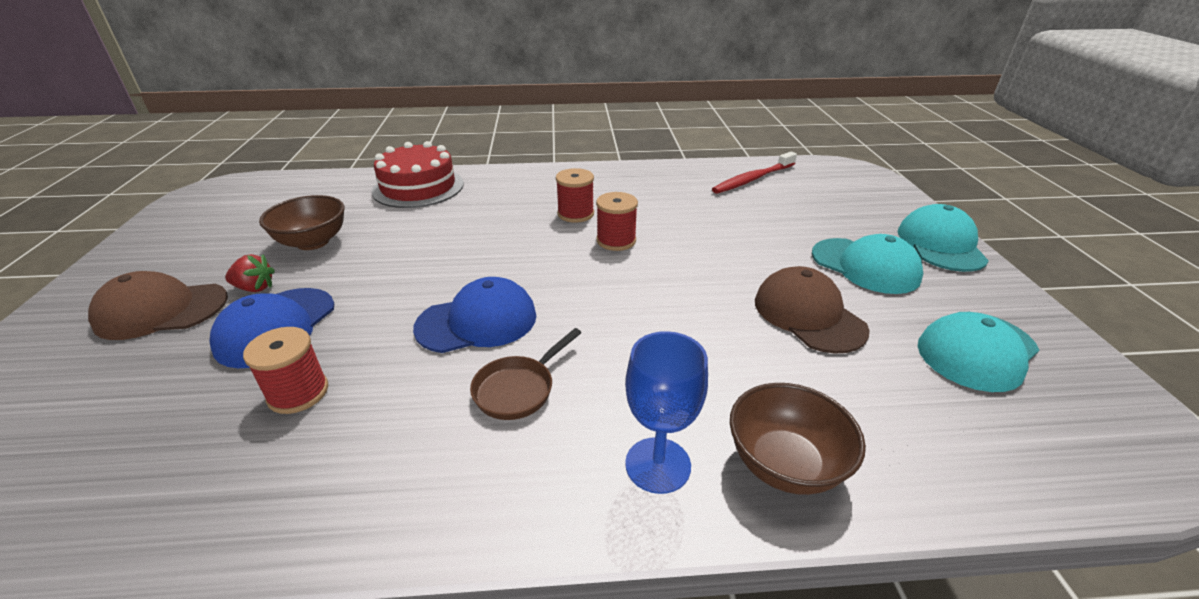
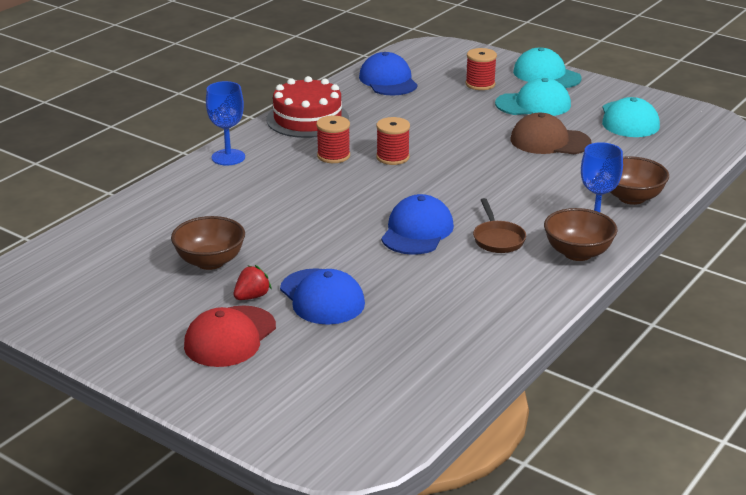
camera: 50 degrees left, 5 degrees down
brown cap [88,271,228,340] -> red cap [184,305,276,367]
red spool [243,327,328,414] -> red spool moved to [466,48,497,90]
red cake [372,141,464,208] -> red cake moved to [266,76,349,138]
red toothbrush [712,151,797,194] -> blue cap [359,52,418,95]
none -> blue goblet [206,81,245,165]
none -> brown bowl [544,208,618,261]

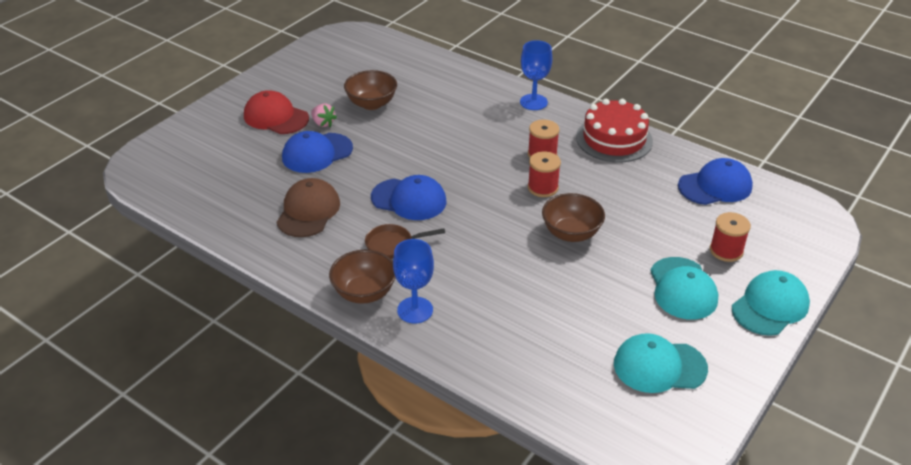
camera: 90 degrees right, 10 degrees up
red strawberry [234,265,272,300] -> pink strawberry [311,103,337,127]
brown cap [511,113,591,154] -> brown cap moved to [276,178,340,237]
brown bowl [610,156,669,205] -> brown bowl moved to [542,193,605,242]

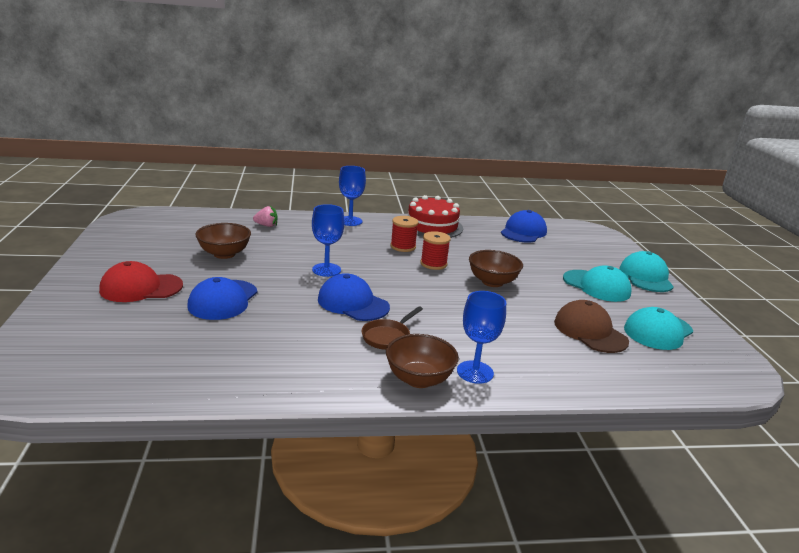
camera: 45 degrees left, 15 degrees down
brown cap [276,178,340,237] -> brown cap moved to [554,300,629,353]
pink strawberry [311,103,337,127] -> pink strawberry moved to [253,206,278,227]
blue cap [371,175,447,220] -> blue cap turned 120 degrees counterclockwise [318,273,390,321]
red spool [710,212,751,262] -> none
none -> blue goblet [312,204,344,277]

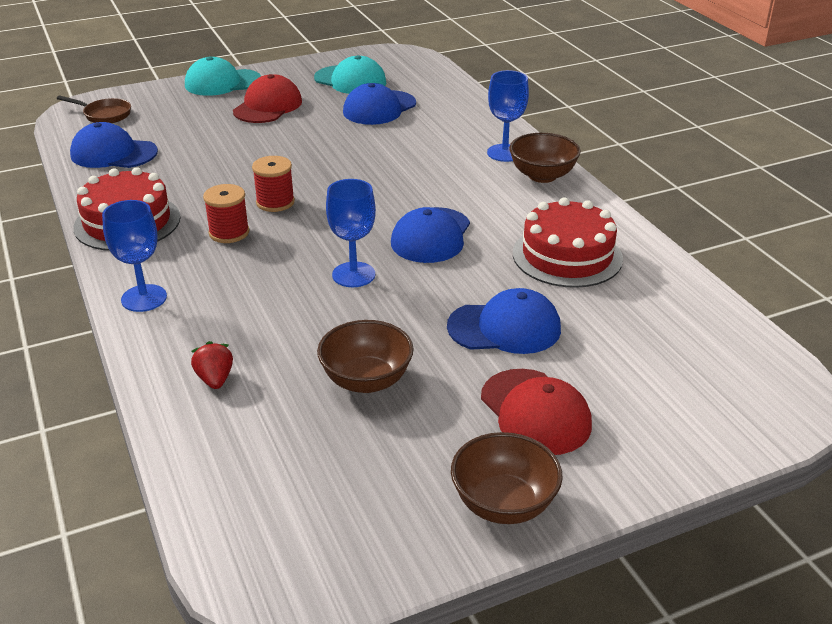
camera: 105 degrees left, 10 degrees up
pink strawberry [253,206,278,227] -> red strawberry [191,341,233,389]
brown pan [362,306,423,350] -> brown pan moved to [57,95,131,123]
brown bowl [469,250,523,287] -> brown bowl moved to [451,432,563,524]
brown cap [554,300,629,353] -> blue cap [343,83,416,125]
turquoise cap [563,265,632,302] -> red cap [233,74,302,123]
none -> red cake [513,197,623,288]

